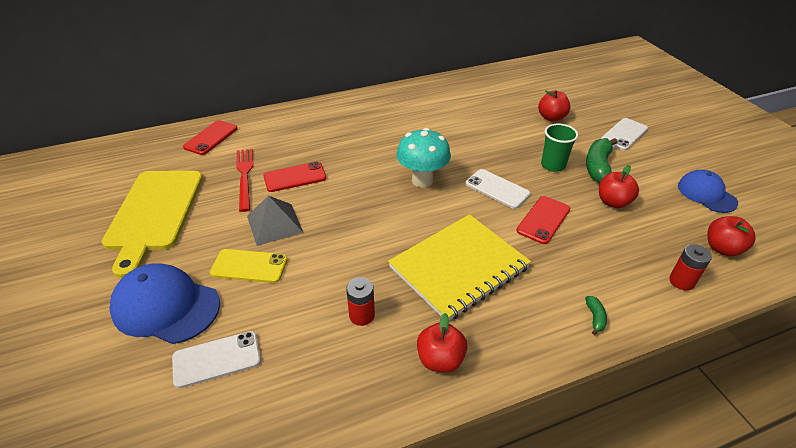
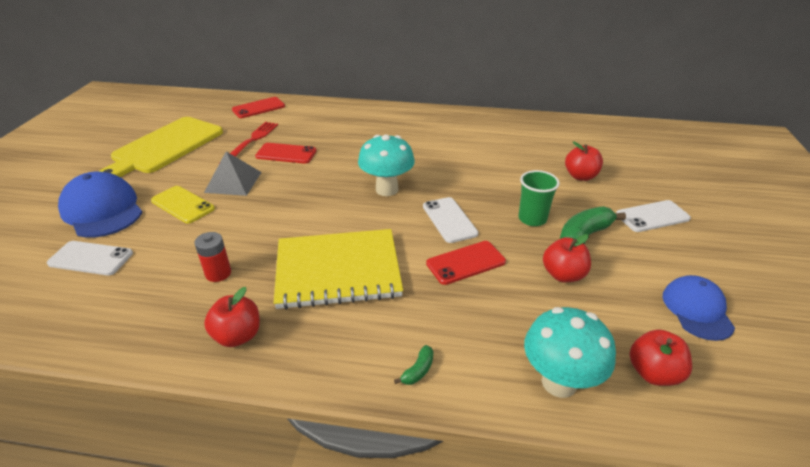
camera: 30 degrees right, 5 degrees down
red battery [669,244,712,290] -> turquoise mushroom [524,307,616,398]

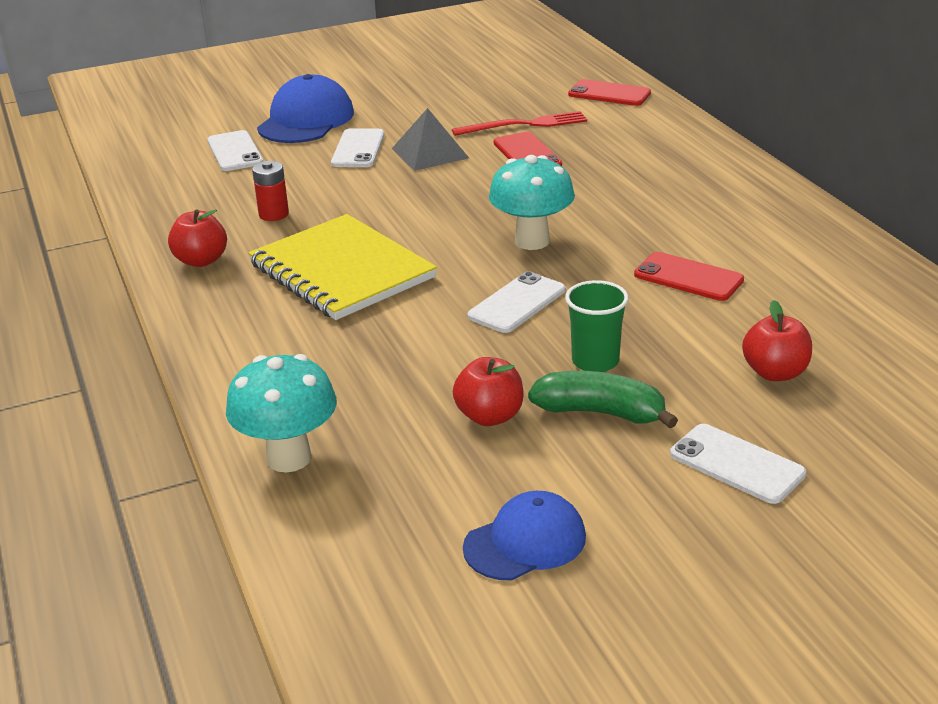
camera: 60 degrees right, 5 degrees down
yellow cutting board [98,117,223,177] -> none
yellow phone [151,186,215,224] -> white phone [331,129,384,167]
green banana [394,345,433,385] -> none
red phone [426,241,506,285] -> red phone moved to [634,252,744,301]
red apple [630,329,692,386] -> none

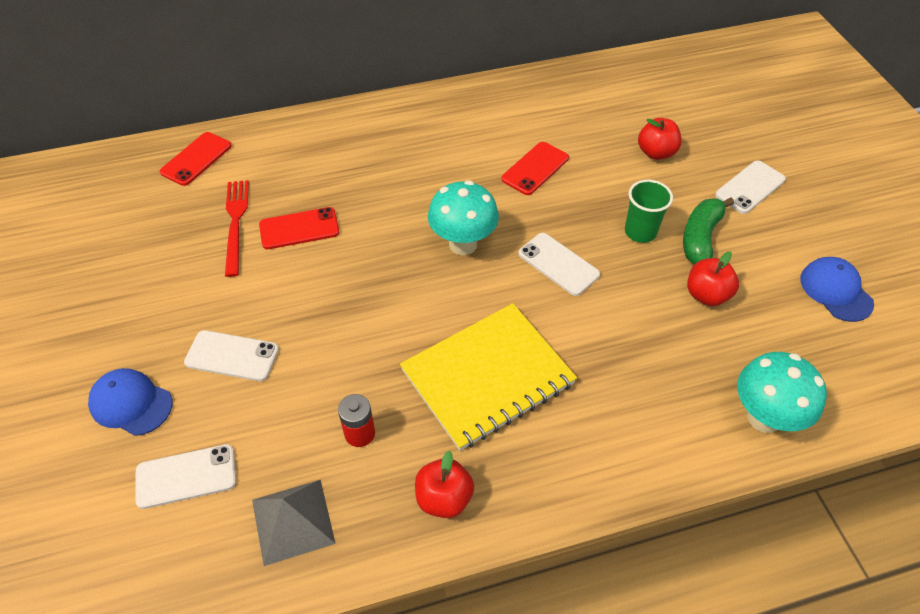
camera: 85 degrees left, 20 degrees up
blue cap [257,74,354,143] -> blue cap [88,368,172,436], size x0.66
grey pyramid [392,108,469,171] -> grey pyramid moved to [252,480,336,566]

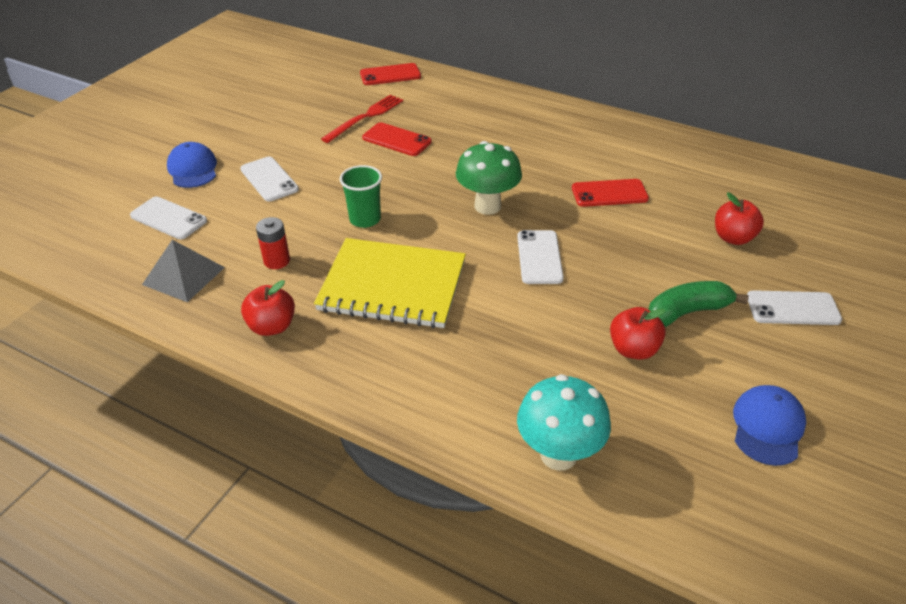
camera: 45 degrees right, 10 degrees down
turquoise mushroom [428,180,499,255] -> green mushroom [456,141,522,215]
green cup [625,180,673,243] -> green cup moved to [340,165,382,228]

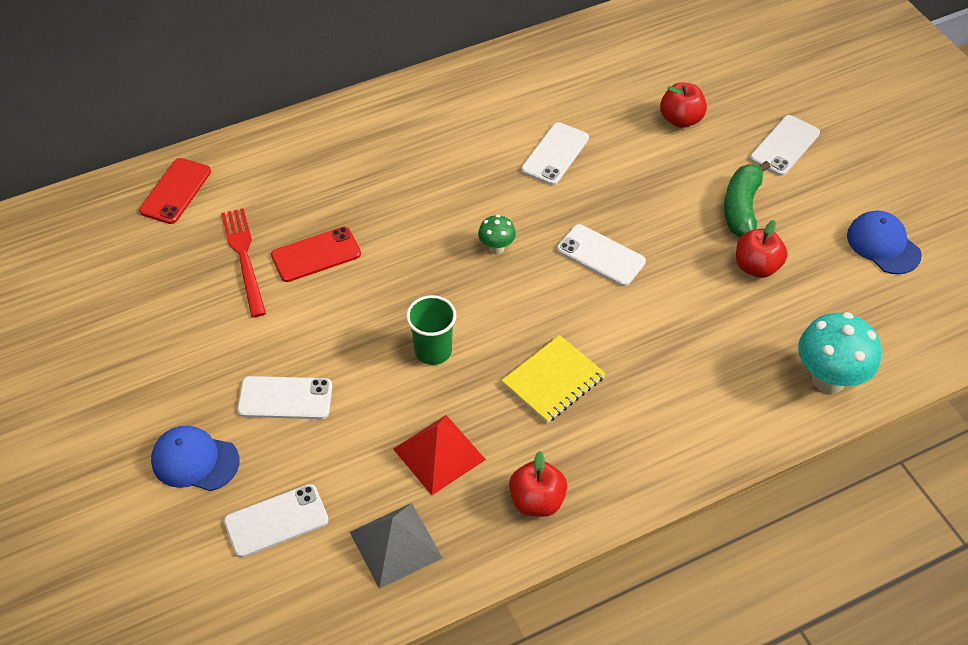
camera: 55 degrees left, 10 degrees up
red battery [256,217,290,269] -> red pyramid [393,415,486,495]
yellow notebook [314,238,466,328] -> yellow notebook [501,335,606,423], size x0.58
green mushroom [456,141,522,215] -> green mushroom [478,215,516,254], size x0.51
red phone [572,179,649,207] -> white phone [521,122,589,185]

